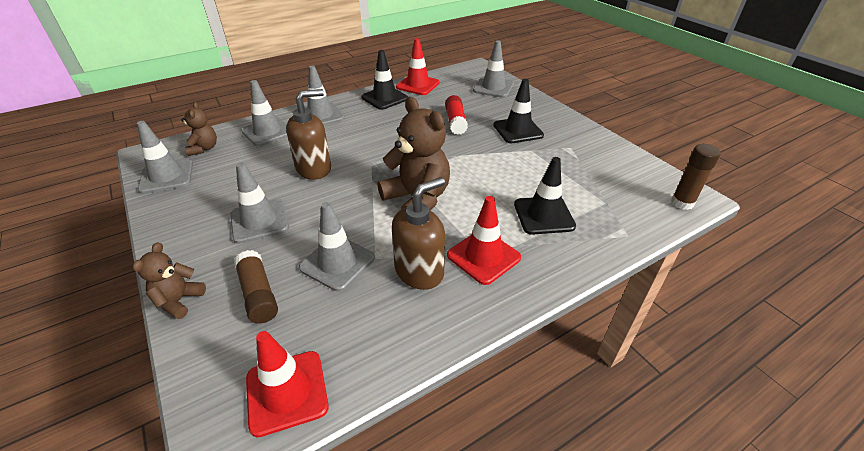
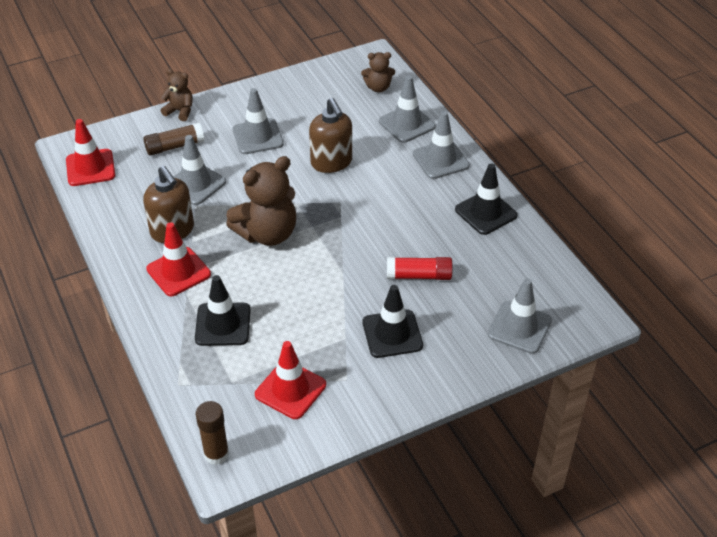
camera: 95 degrees right, 5 degrees up
grey traffic cone [137,121,193,194] -> none
red traffic cone [396,38,440,95] -> red traffic cone moved to [255,341,326,419]

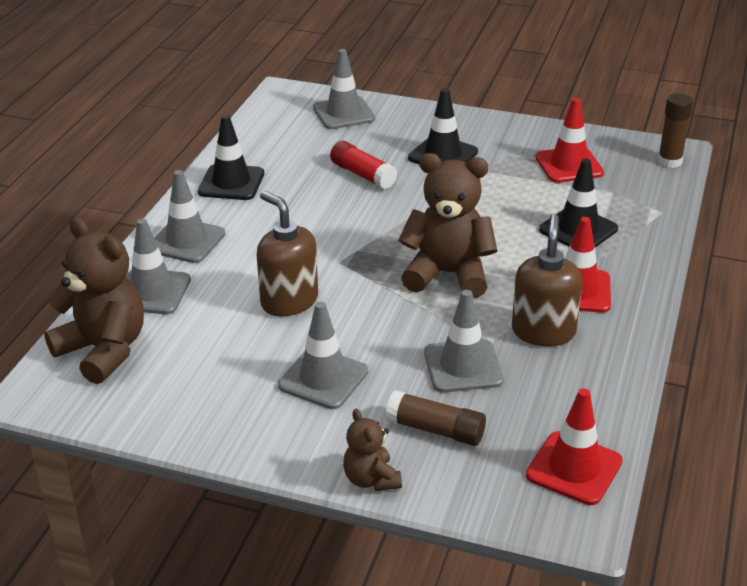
camera: 135 degrees left, 10 degrees down
brown soap dispenser [309,98,352,173] -> brown soap dispenser turned 60 degrees counterclockwise [257,191,318,316]
brown teddy bear [361,52,395,92] -> brown teddy bear [44,217,144,384], size x1.90

